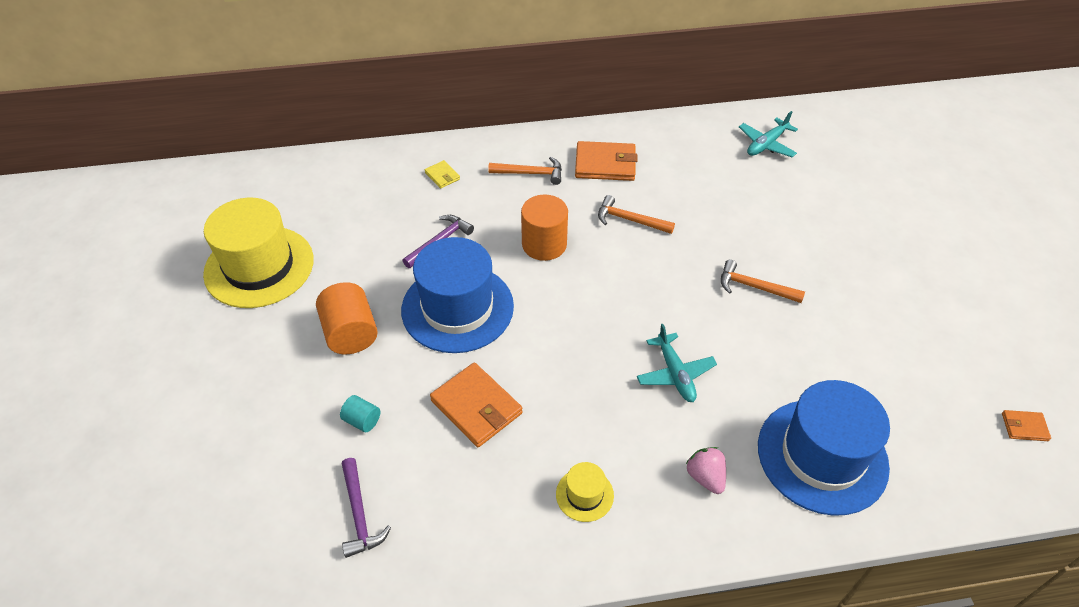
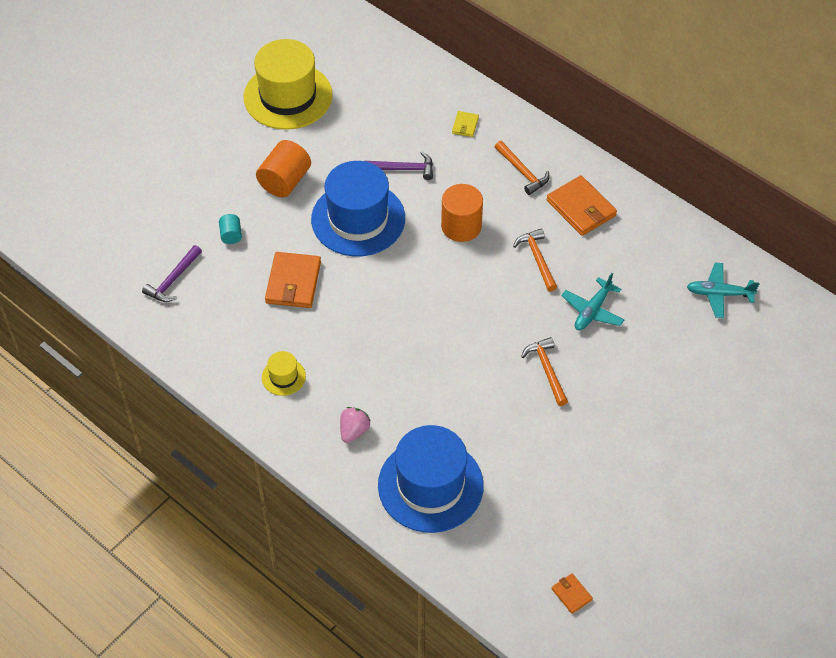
camera: 50 degrees right, 5 degrees up
turquoise plane [637,324,717,402] -> turquoise plane moved to [561,273,624,331]

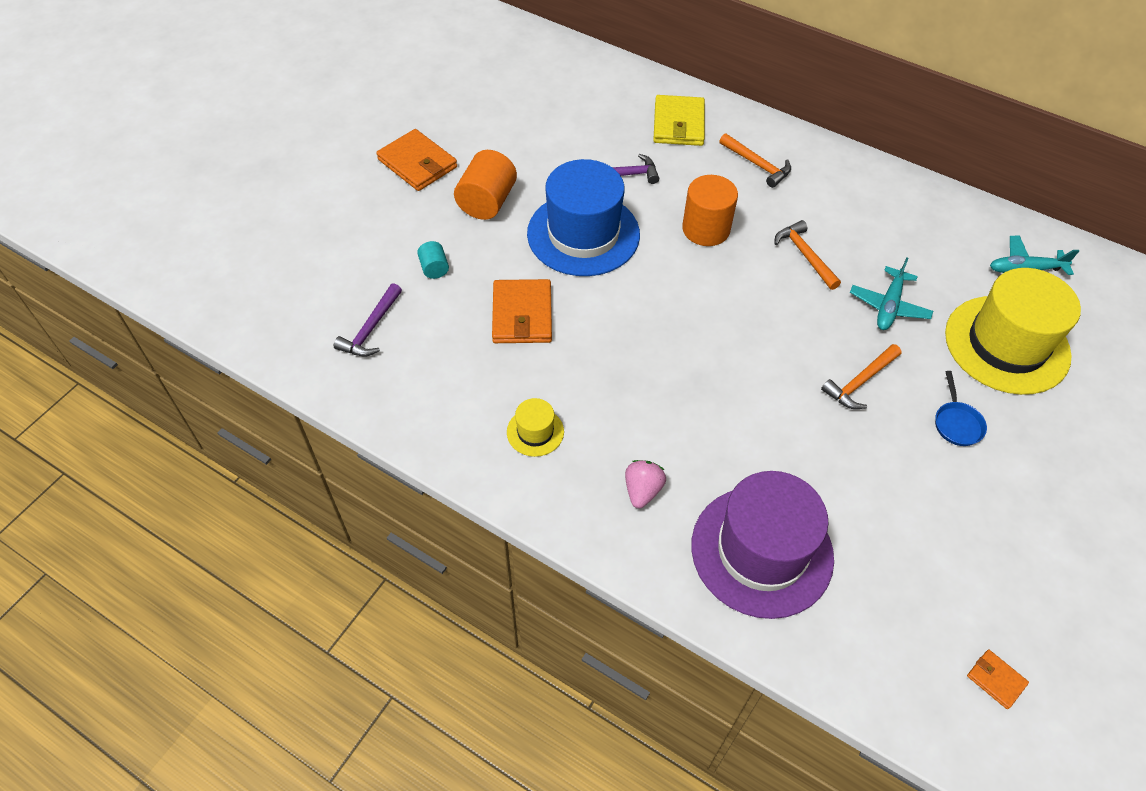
camera: 10 degrees left, 0 degrees up
yellow hat [244,39,333,130] -> yellow hat moved to [945,268,1081,395]
blue hat [378,425,484,533] -> purple hat [691,471,834,619]
yellow wallet [452,111,479,137] -> yellow wallet [653,95,705,146], size x1.99
orange hammer [521,337,568,406] -> orange hammer turned 105 degrees counterclockwise [821,344,902,409]
orange wallet [547,175,617,236] -> orange wallet moved to [376,129,457,191]
none -> blue pan [935,371,987,446]

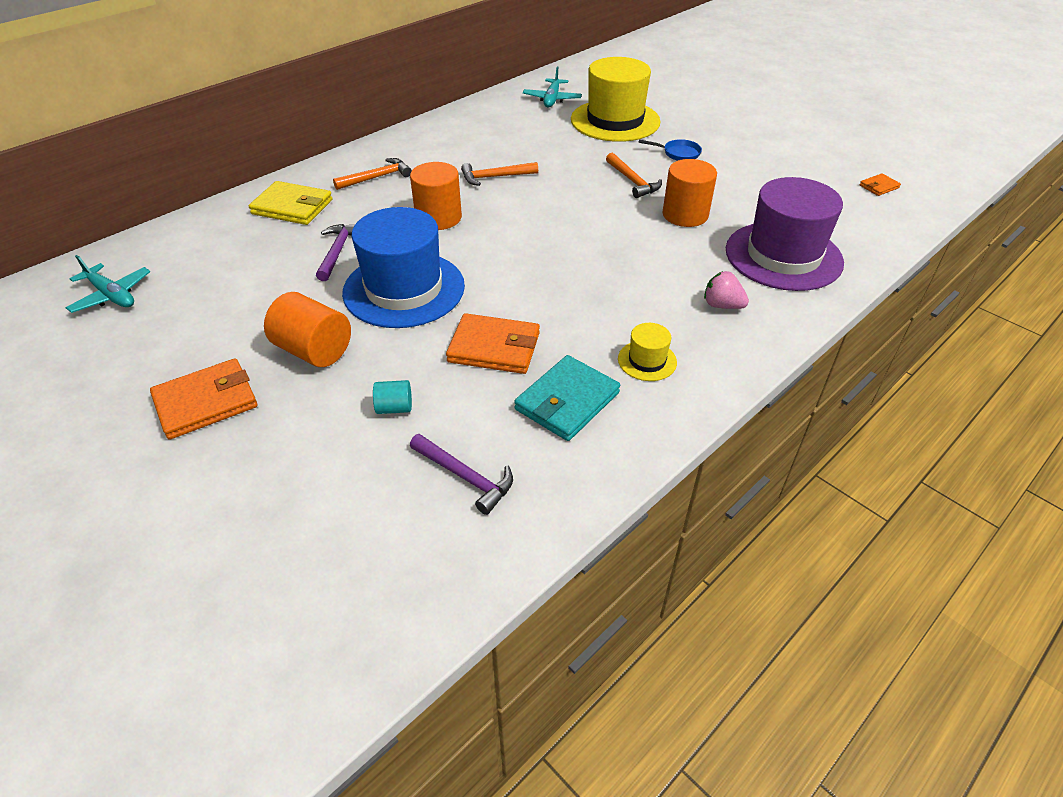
camera: 75 degrees left, 10 degrees down
turquoise plane [850,258,933,330] -> turquoise plane moved to [65,255,151,313]
none -> turquoise wallet [514,355,620,441]
none -> orange cylinder [662,159,717,227]

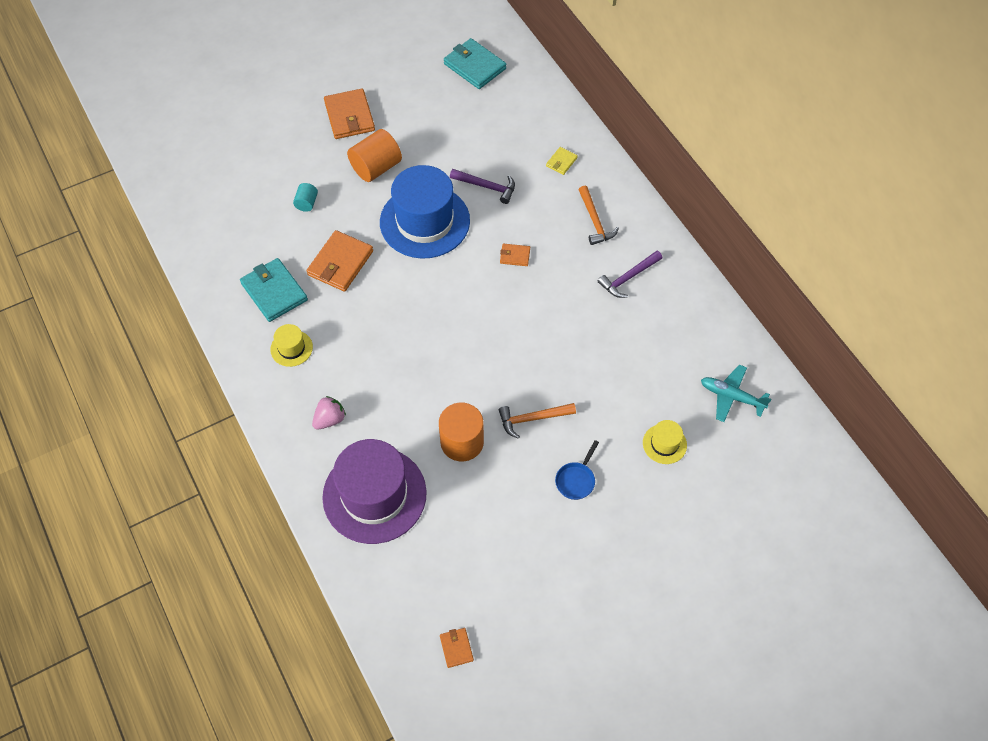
camera: 105 degrees right, 15 degrees up
turquoise plane [65,255,151,313] -> turquoise wallet [444,38,506,89]
yellow wallet [249,181,332,225] -> yellow wallet [546,147,578,175], size x0.50
orange cylinder [410,162,462,230] -> orange wallet [500,243,530,266]
purple hammer [410,434,513,515] -> purple hammer moved to [598,251,662,298]
orange hammer [461,162,538,186] -> none
yellow hat [571,57,661,142] -> yellow hat [643,420,687,464], size x0.44

